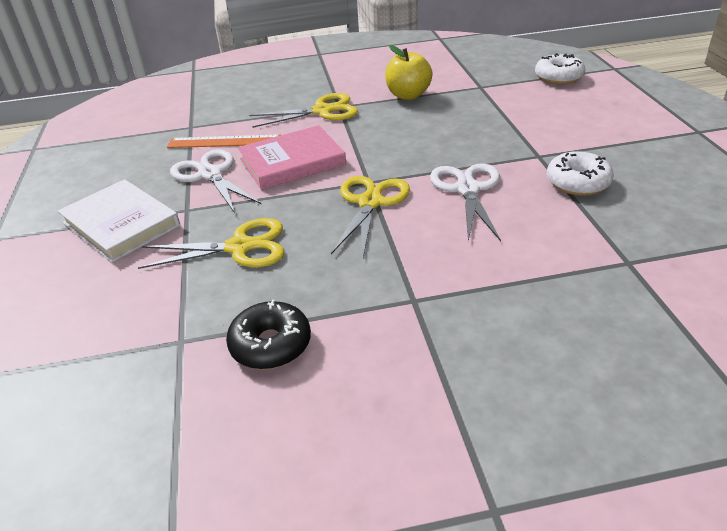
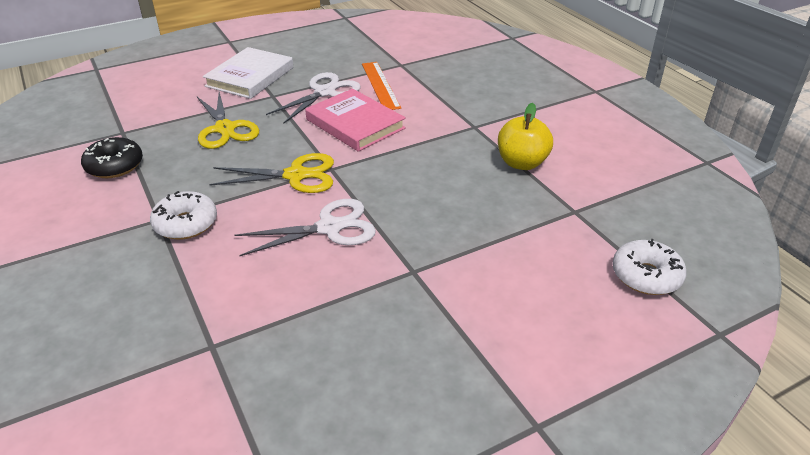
camera: 70 degrees right, 0 degrees up
yellow scissors [249,93,358,128] -> none
white donut [547,151,614,196] -> white donut moved to [150,191,217,240]

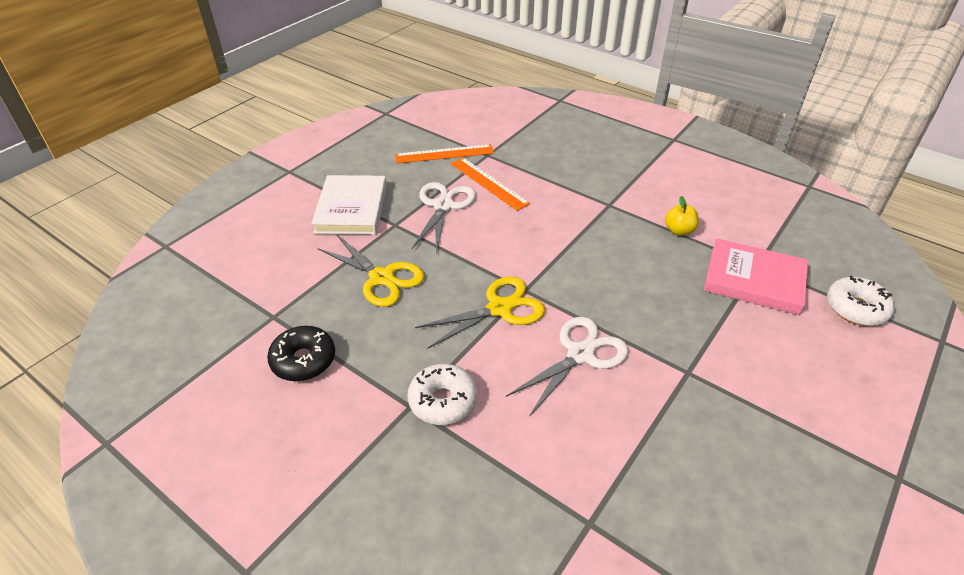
camera: 25 degrees left, 5 degrees up
pink book [305,89,406,152] -> pink book moved to [704,238,808,315]
yellow apple [498,103,553,170] -> yellow apple [665,196,699,236], size x0.63
none -> orange ruler [395,144,494,163]

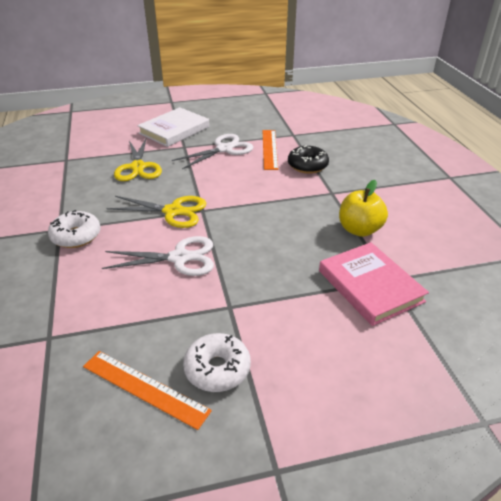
camera: 40 degrees right, 5 degrees down
black donut [267,326,335,381] -> black donut moved to [288,146,329,174]
orange ruler [395,144,494,163] -> orange ruler moved to [83,351,212,430]
yellow apple [665,196,699,236] -> yellow apple [339,180,388,237], size x1.59
white donut [827,276,895,326] -> white donut moved to [183,333,251,392]

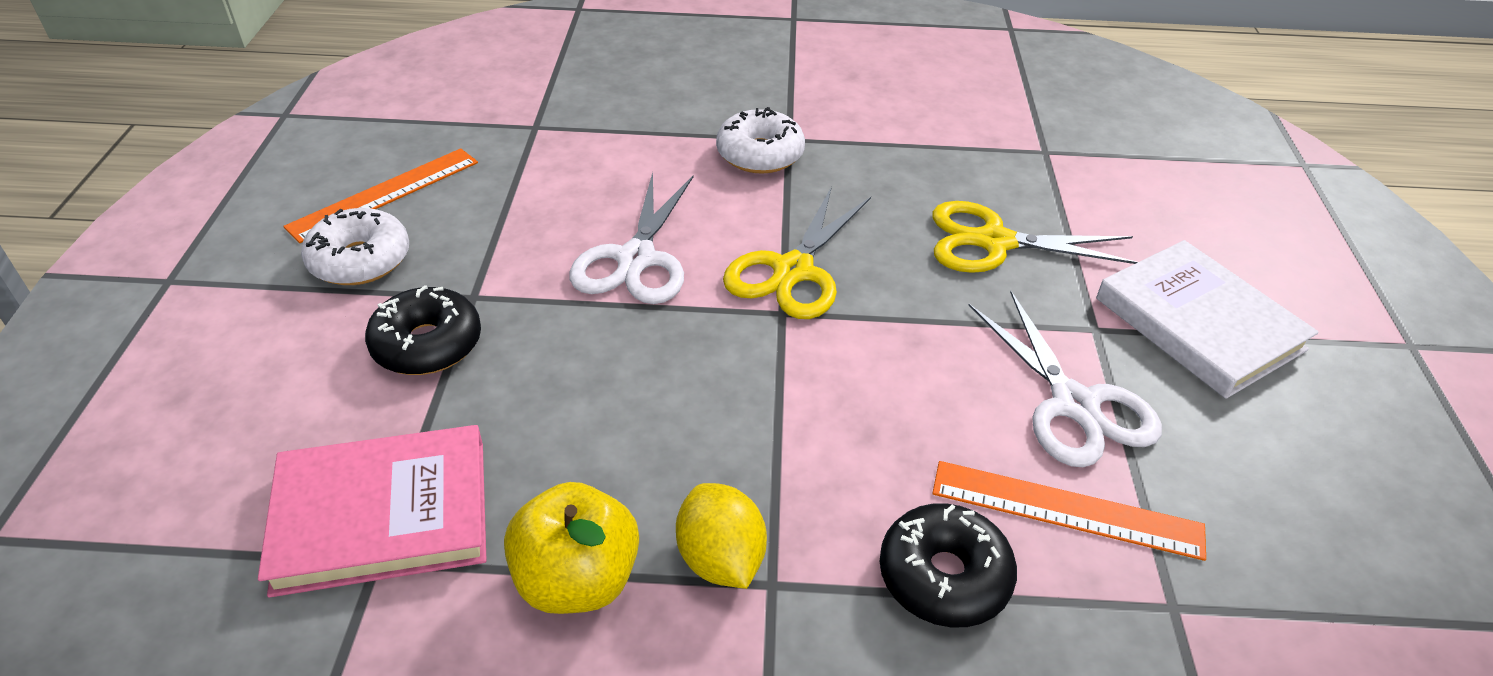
camera: 105 degrees right, 5 degrees up
none -> black donut [365,285,481,375]
none -> yellow lemon [676,483,767,589]

